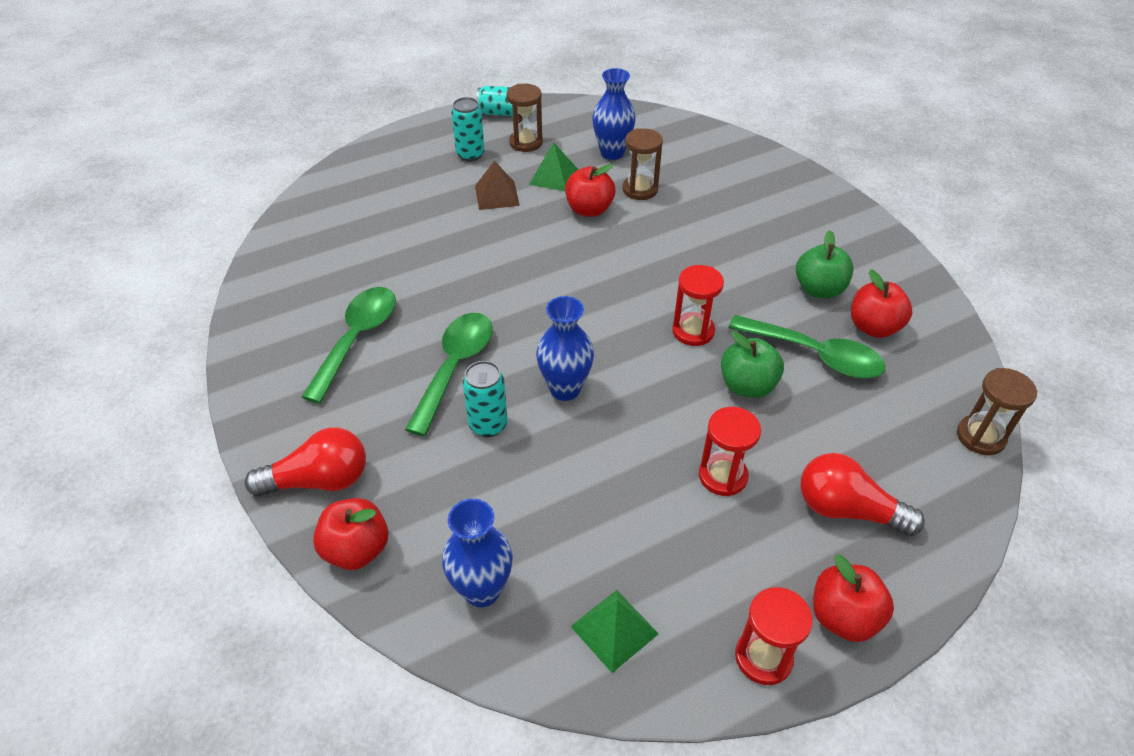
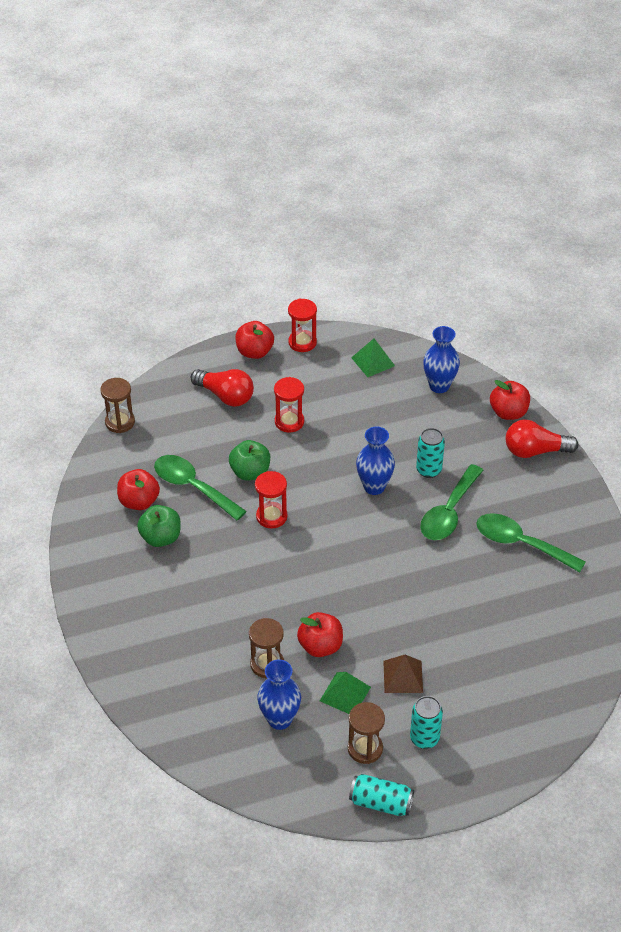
camera: 170 degrees left, 0 degrees up
green spoon [302,287,396,403] -> green spoon turned 90 degrees clockwise [476,513,586,573]

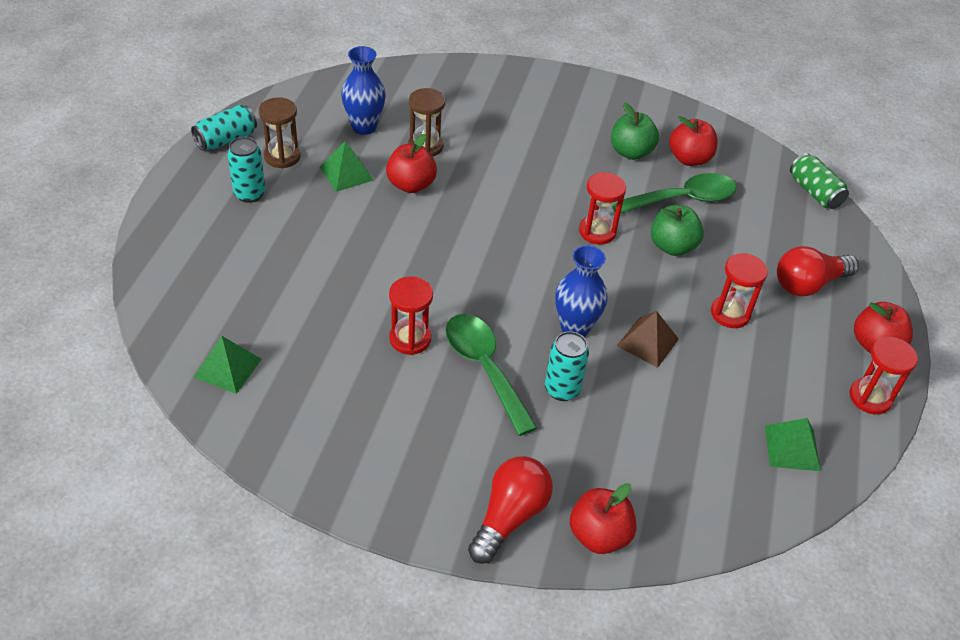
camera: 120 degrees right, 0 degrees up
brown hourglass [100,378,135,433] -> green can [790,153,849,209]
brown pyramid [383,655,423,693] -> brown pyramid moved to [617,311,679,368]
blue vase [423,326,460,393] -> none
green spoon [476,513,586,573] -> none
none -> green pyramid [194,336,262,394]
none -> red hourglass [389,276,433,355]

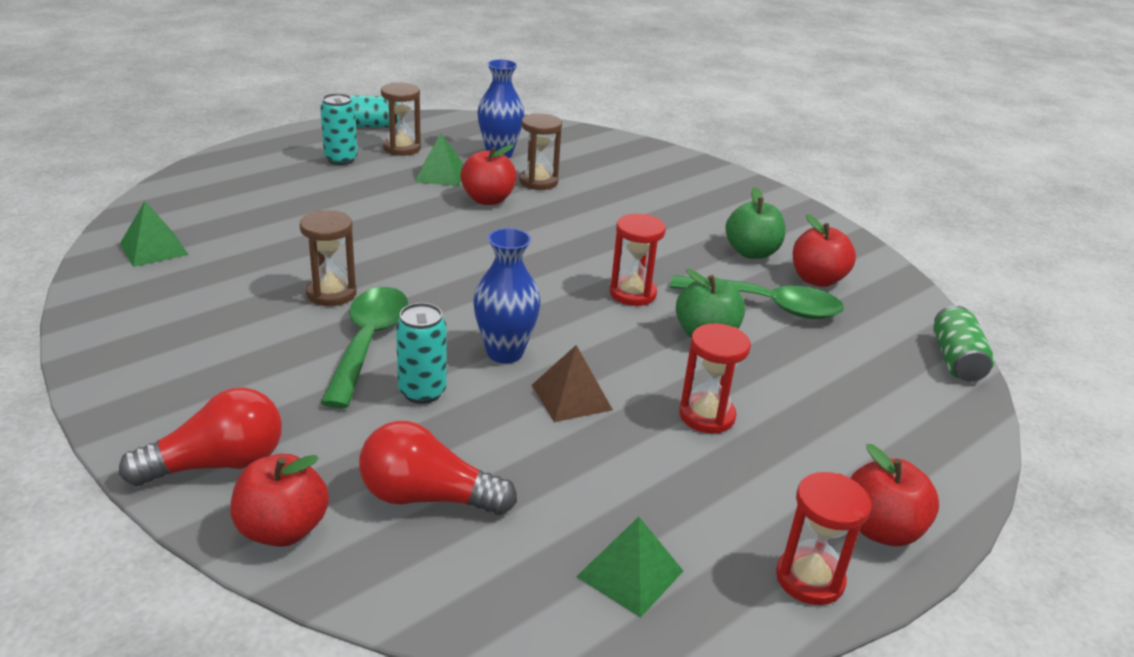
camera: 35 degrees right, 15 degrees down
red hourglass [389,276,433,355] -> brown hourglass [300,210,357,306]
red light bulb [777,246,859,296] -> red light bulb moved to [359,421,517,515]

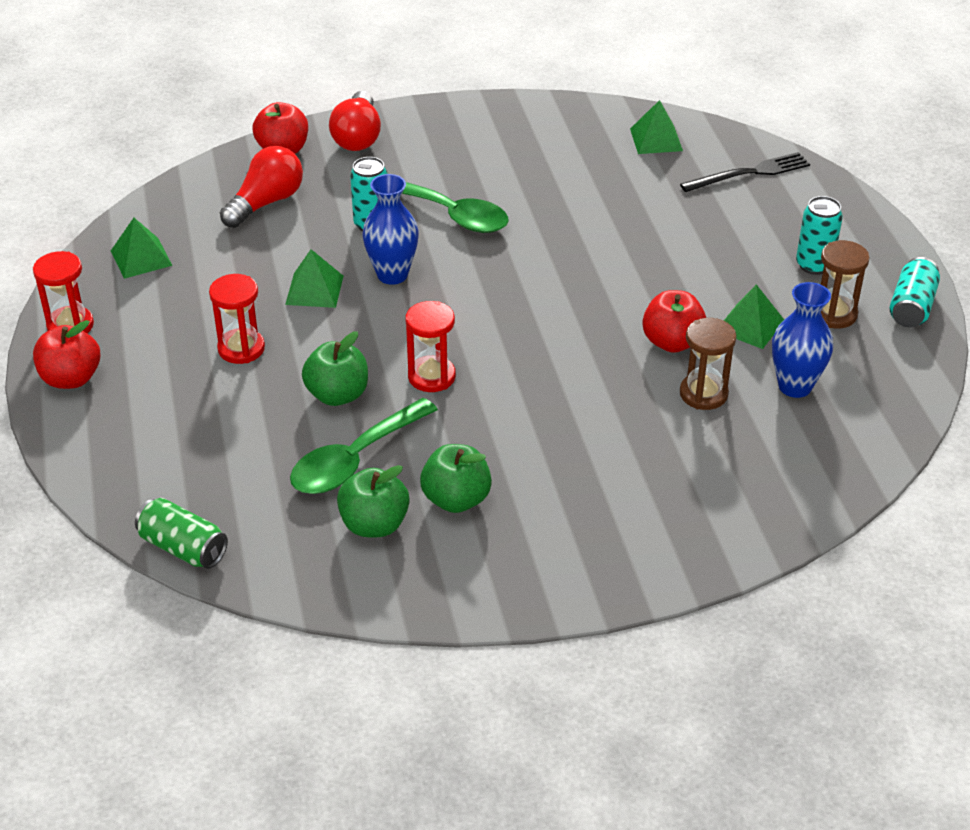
camera: 120 degrees right, 10 degrees up
brown hourglass [300,210,357,306] -> none
brown pyramid [532,345,613,422] -> green pyramid [285,249,343,308]
red apple [793,214,856,287] -> green apple [337,465,410,537]
none -> black fork [680,152,810,192]

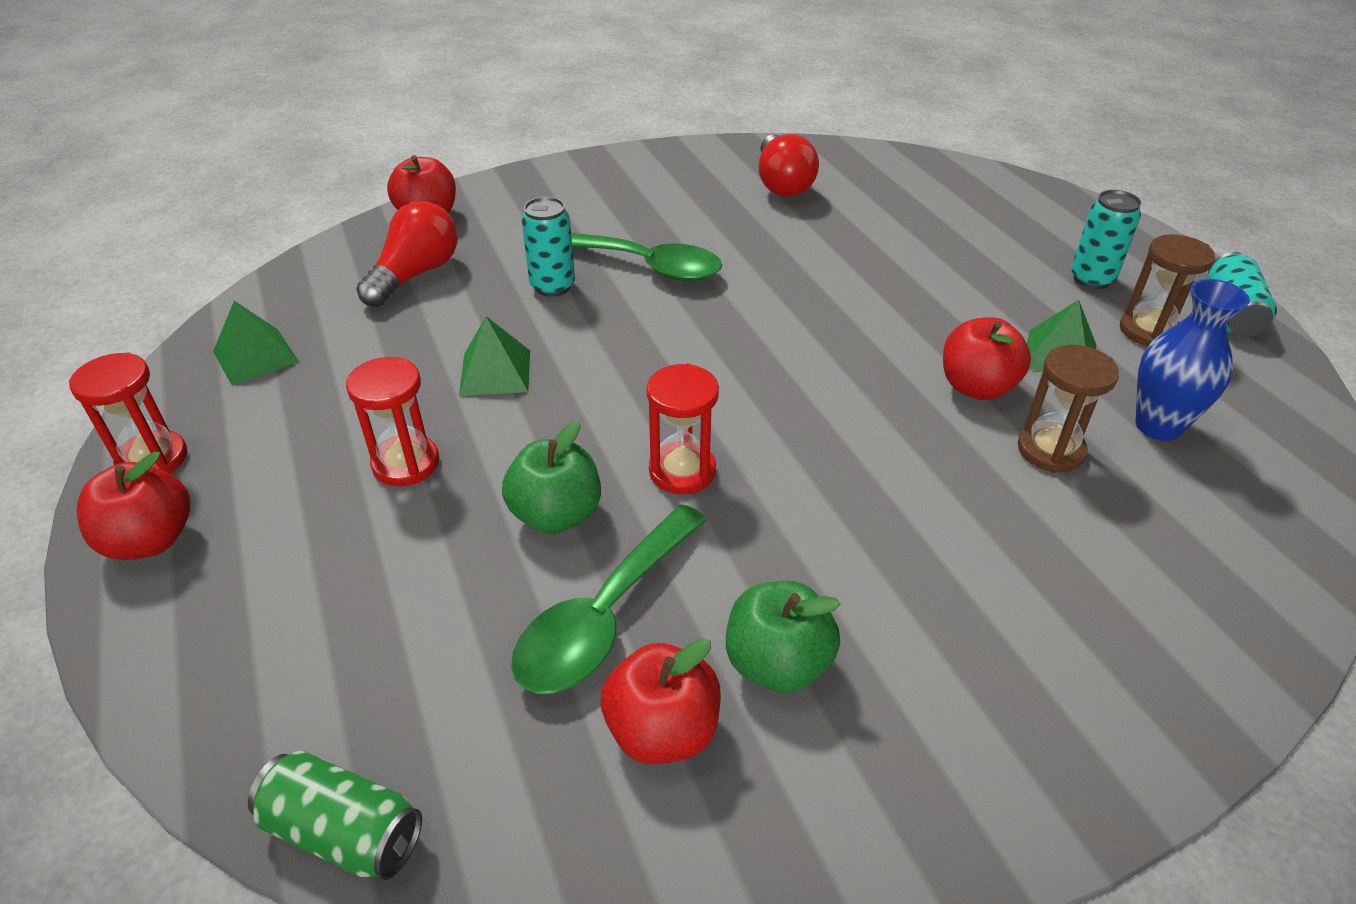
camera: 10 degrees left, 0 degrees up
red light bulb [329,91,381,151] -> red light bulb moved to [758,134,819,197]
green apple [337,465,410,537] -> red apple [601,638,721,764]
blue vase [363,174,419,285] -> none
green pyramid [630,100,683,154] -> none
black fork [680,152,810,192] -> none

